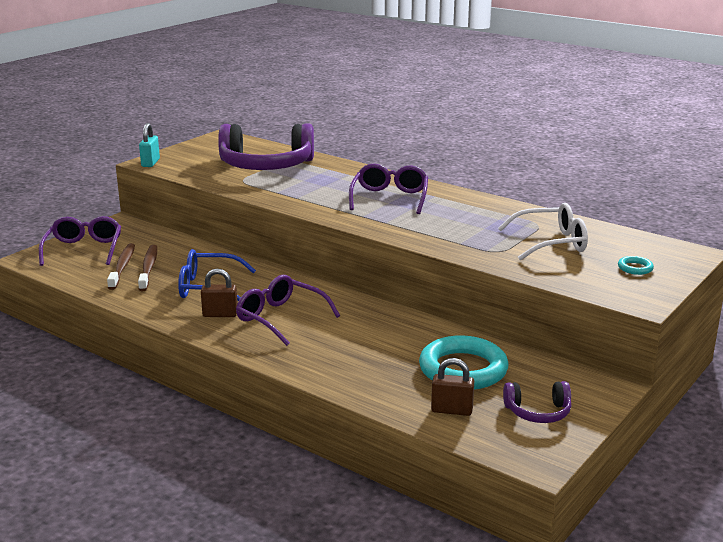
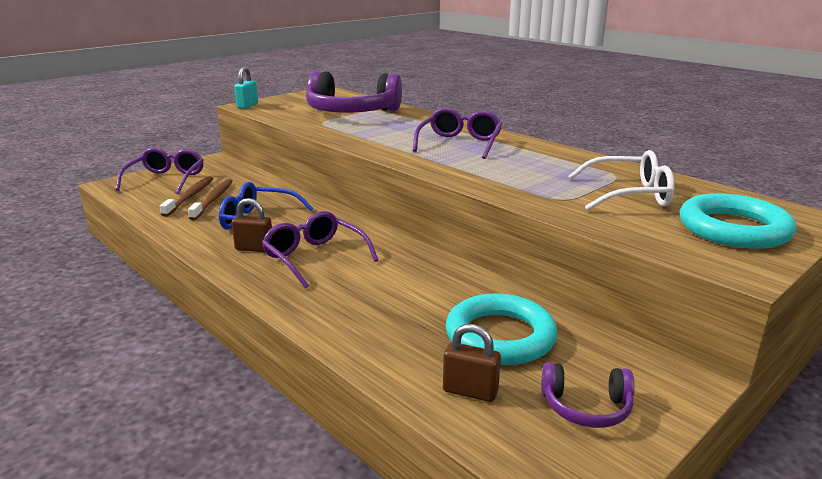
camera: 10 degrees right, 0 degrees up
turquoise ring [618,256,654,275] -> turquoise ring [680,193,796,249], size x2.42

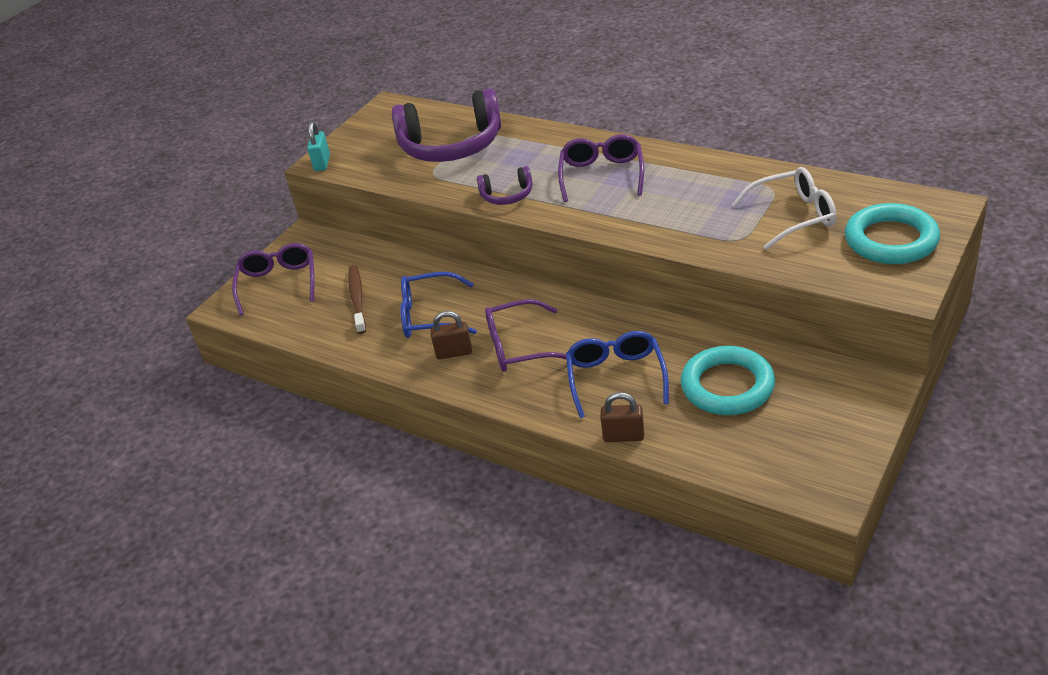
camera: 10 degrees left, 15 degrees up
brown toothbrush [160,176,213,217] -> none
purple glasses [262,211,378,289] -> purple glasses turned 45 degrees counterclockwise [485,299,567,372]
brown padlock [443,324,501,402] -> brown padlock moved to [600,392,644,442]
purple headphones [541,362,635,428] -> purple headphones moved to [477,166,533,205]
none -> blue glasses [566,331,669,418]

